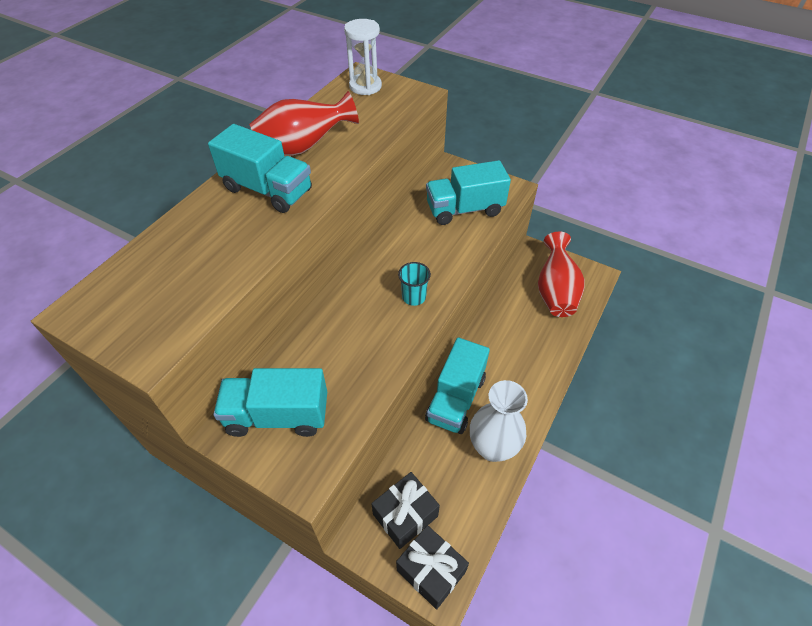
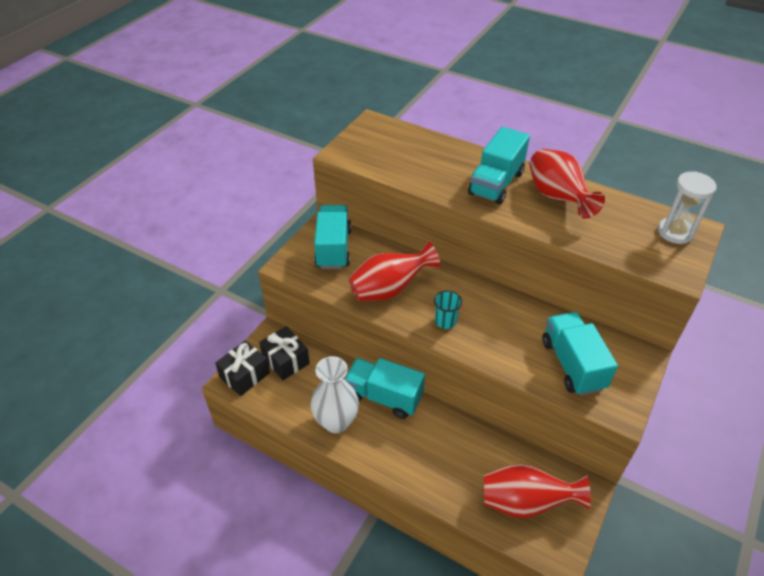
camera: 90 degrees right, 5 degrees down
none -> red vase [349,242,440,301]

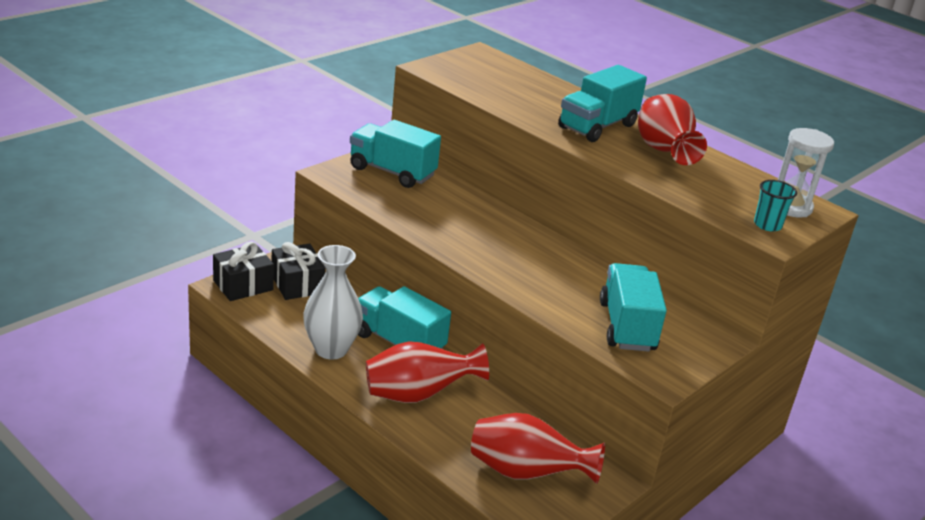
camera: 10 degrees right, 15 degrees down
turquoise truck [314,205,351,269] -> turquoise truck turned 75 degrees counterclockwise [350,120,441,188]
red vase [349,242,440,301] -> red vase moved to [366,341,489,403]
turquoise cup [434,290,462,329] -> turquoise cup moved to [754,180,797,231]

